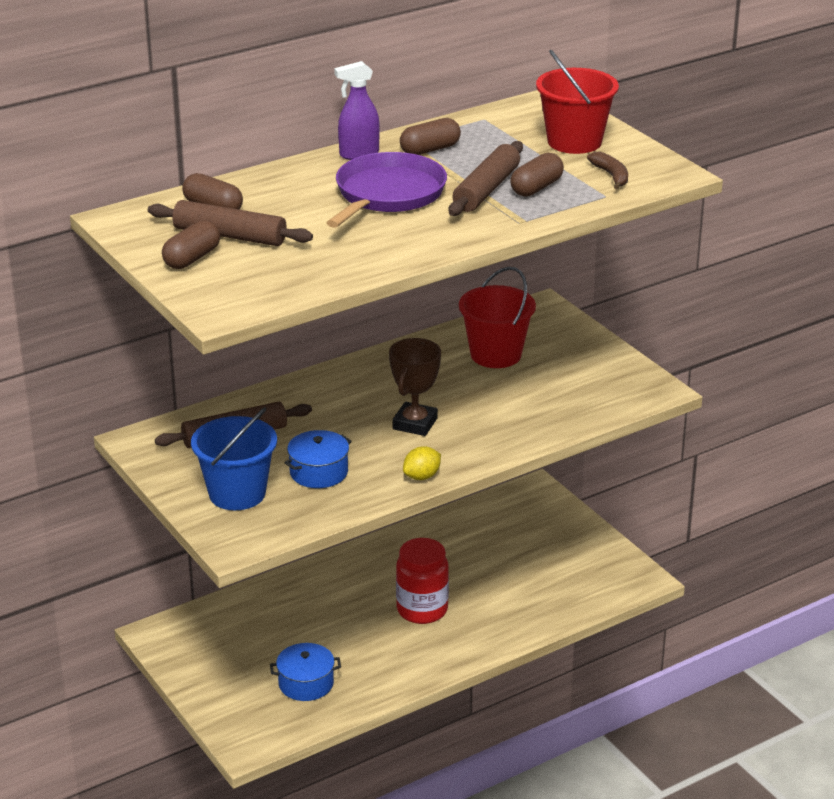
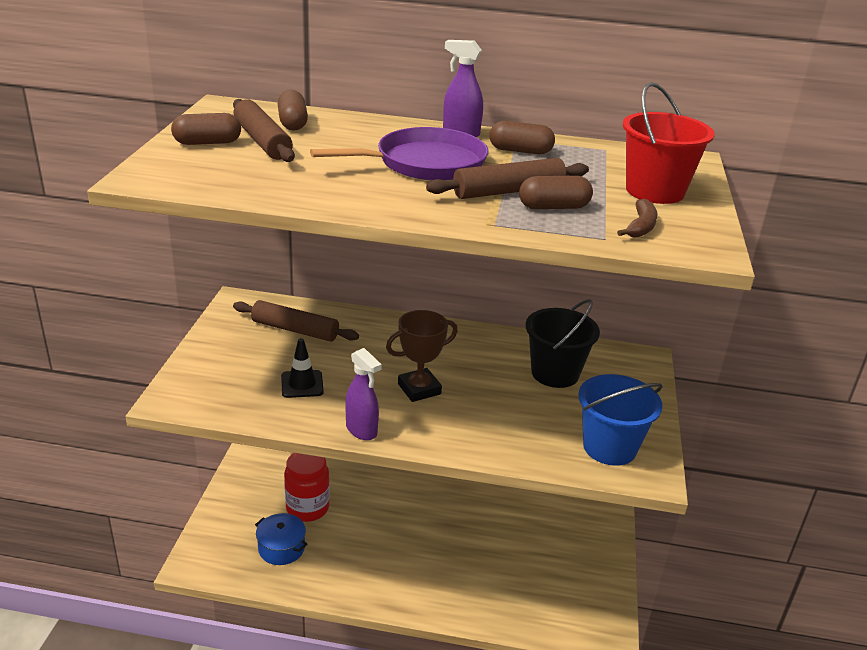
camera: 40 degrees right, 0 degrees up
blue bucket [191,407,277,510] -> blue bucket moved to [578,374,663,466]
blue pot [284,430,352,488] -> black traffic cone [281,338,324,398]
red jar [396,538,449,624] -> red jar moved to [284,453,330,522]
yellow lemon [403,446,441,480] -> purple spray bottle [345,348,382,440]
red bucket [459,267,536,368] -> black bucket [525,299,600,388]

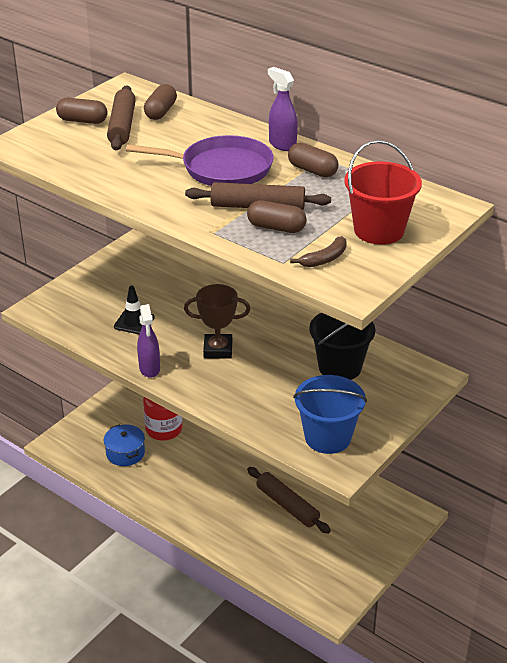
camera: 30 degrees right, 5 degrees up
brown rolling pin [233,300,359,342] -> brown rolling pin moved to [247,467,331,534]

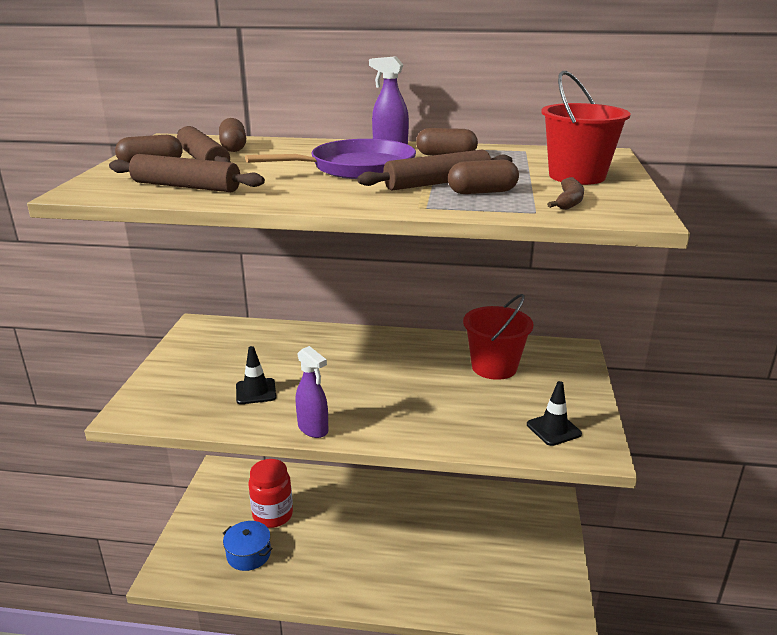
camera: 30 degrees left, 10 degrees down
brown trophy [184,284,250,359] -> none
brown rolling pin [247,467,331,534] -> brown rolling pin moved to [109,154,265,192]
blue bucket [293,375,367,454] -> black traffic cone [527,381,582,446]
black bucket [309,313,375,380] -> red bucket [463,294,533,380]

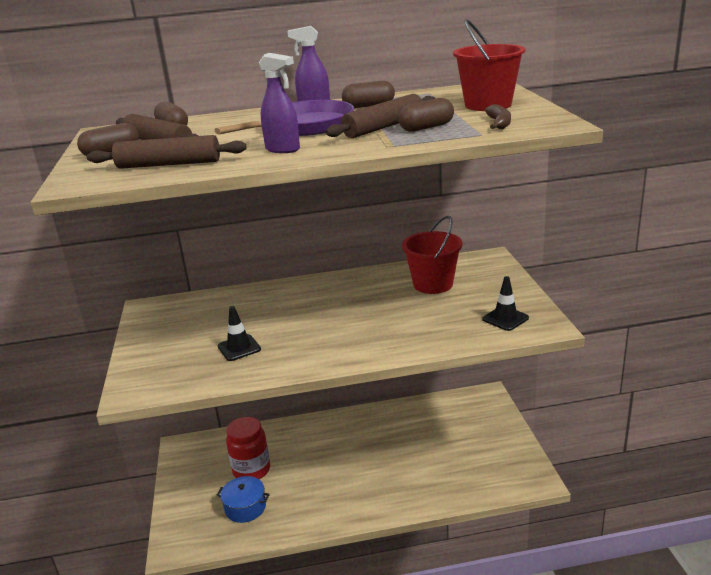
camera: 15 degrees left, 0 degrees up
purple spray bottle [296,346,328,438] -> purple spray bottle moved to [259,53,300,153]

